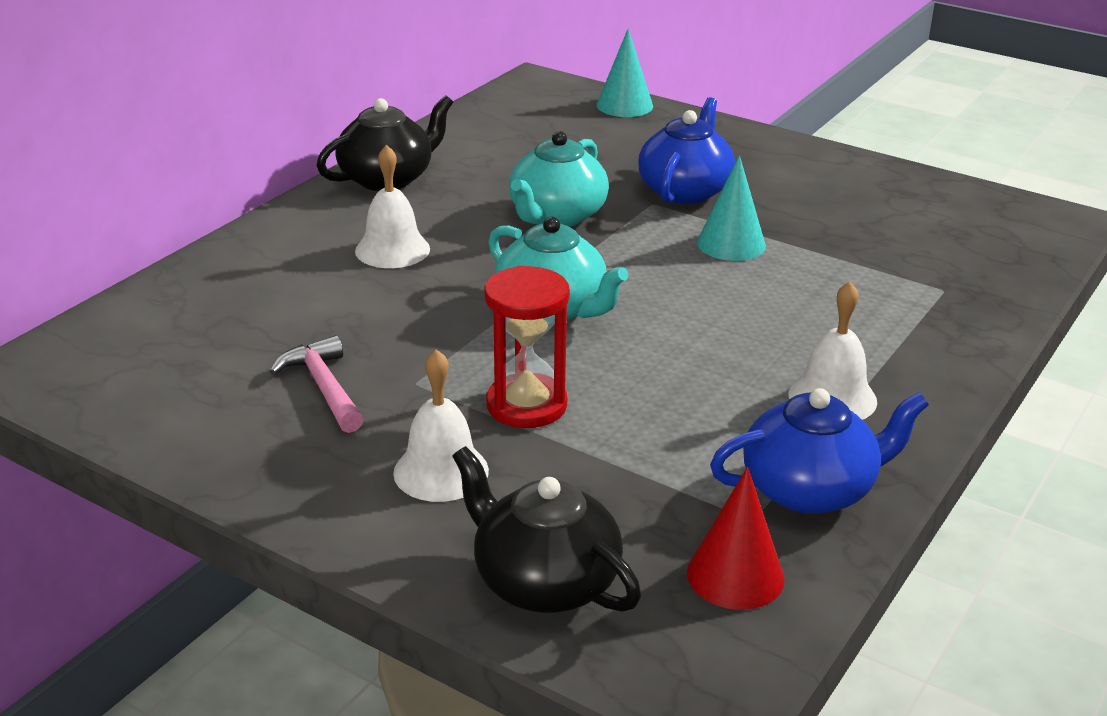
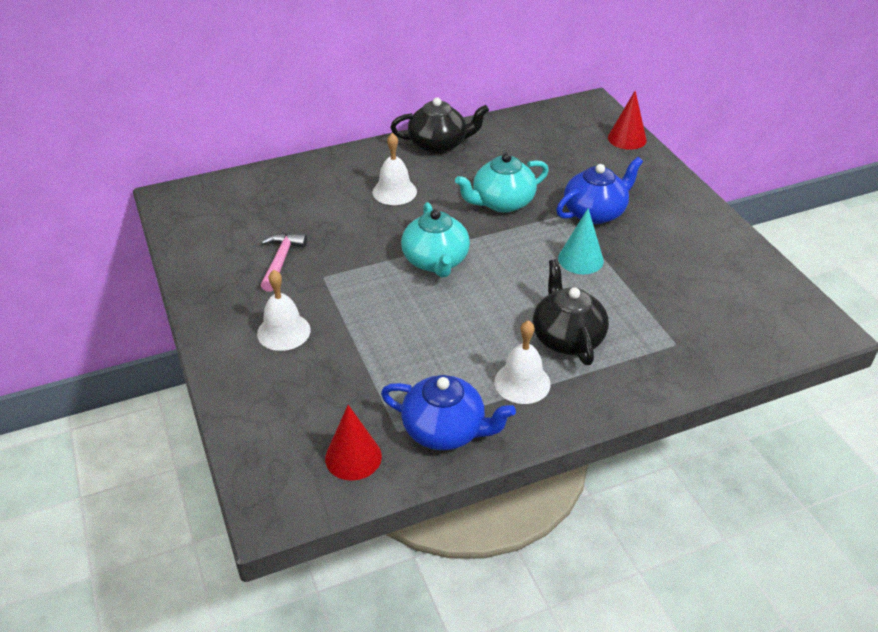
camera: 35 degrees right, 10 degrees up
black teapot [452,446,641,613] -> black teapot moved to [533,259,609,365]
red hourglass [484,266,570,428] -> none
turquoise cone [597,29,653,117] -> red cone [608,91,647,150]

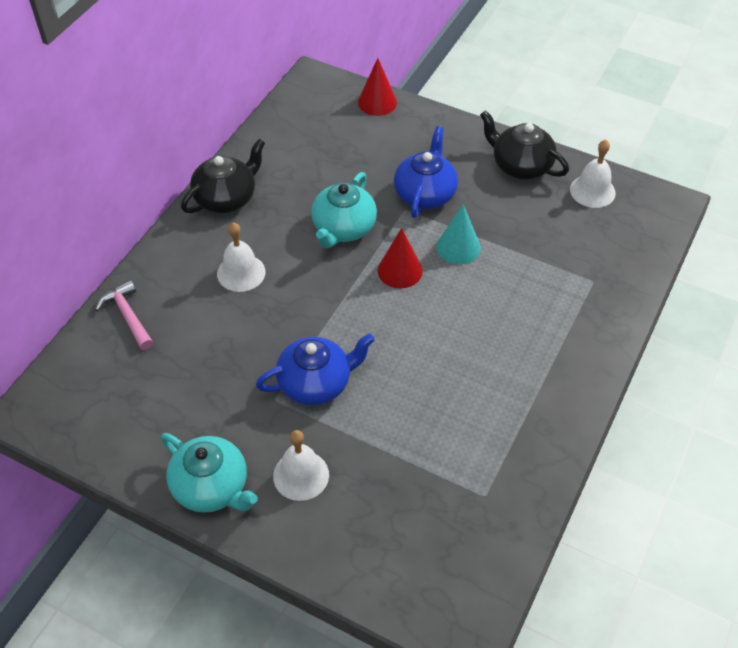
camera: 40 degrees left, 10 degrees up
pink hammer [261,233,307,292] -> pink hammer moved to [95,280,153,350]
red cone [325,405,382,481] -> red cone moved to [378,228,423,288]
blue teapot [381,375,516,450] -> blue teapot moved to [256,333,375,405]
turquoise teapot [401,202,470,277] -> turquoise teapot moved to [161,433,258,513]
white bell [494,320,551,404] -> white bell moved to [570,139,616,208]
black teapot [533,259,609,365] -> black teapot moved to [480,110,569,180]

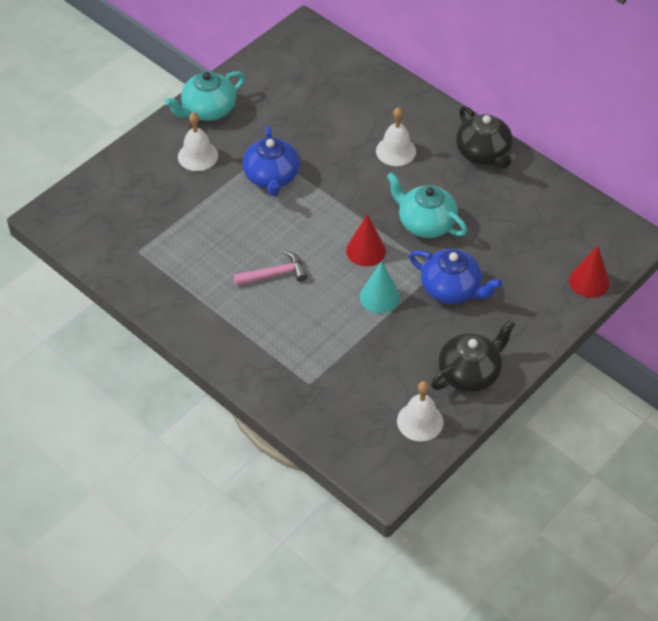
camera: 105 degrees right, 0 degrees up
pink hammer [95,280,153,350] -> pink hammer moved to [233,250,308,286]

